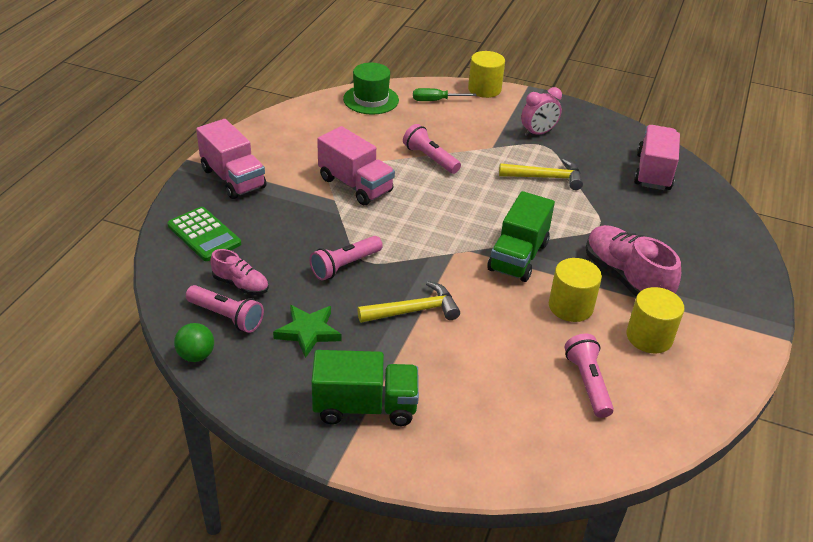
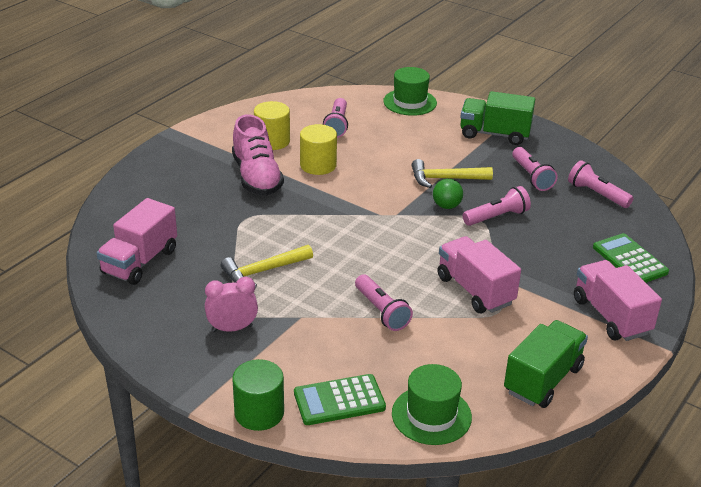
camera: 165 degrees left, 5 degrees down
green ball [174,323,214,362] -> green ball moved to [433,179,463,209]
pink shoe [211,249,269,295] -> none
green star [273,305,341,358] -> pink flashlight [512,147,557,191]
green screwdriver [413,88,477,101] -> green calculator [294,374,386,425]
yellow cylinder [468,51,505,98] -> green cylinder [232,359,284,431]
green truck [487,191,555,282] -> green truck moved to [504,320,588,408]
yellow hammer [499,159,583,190] -> yellow hammer turned 45 degrees counterclockwise [221,245,313,288]
none -> green hat [383,67,437,116]

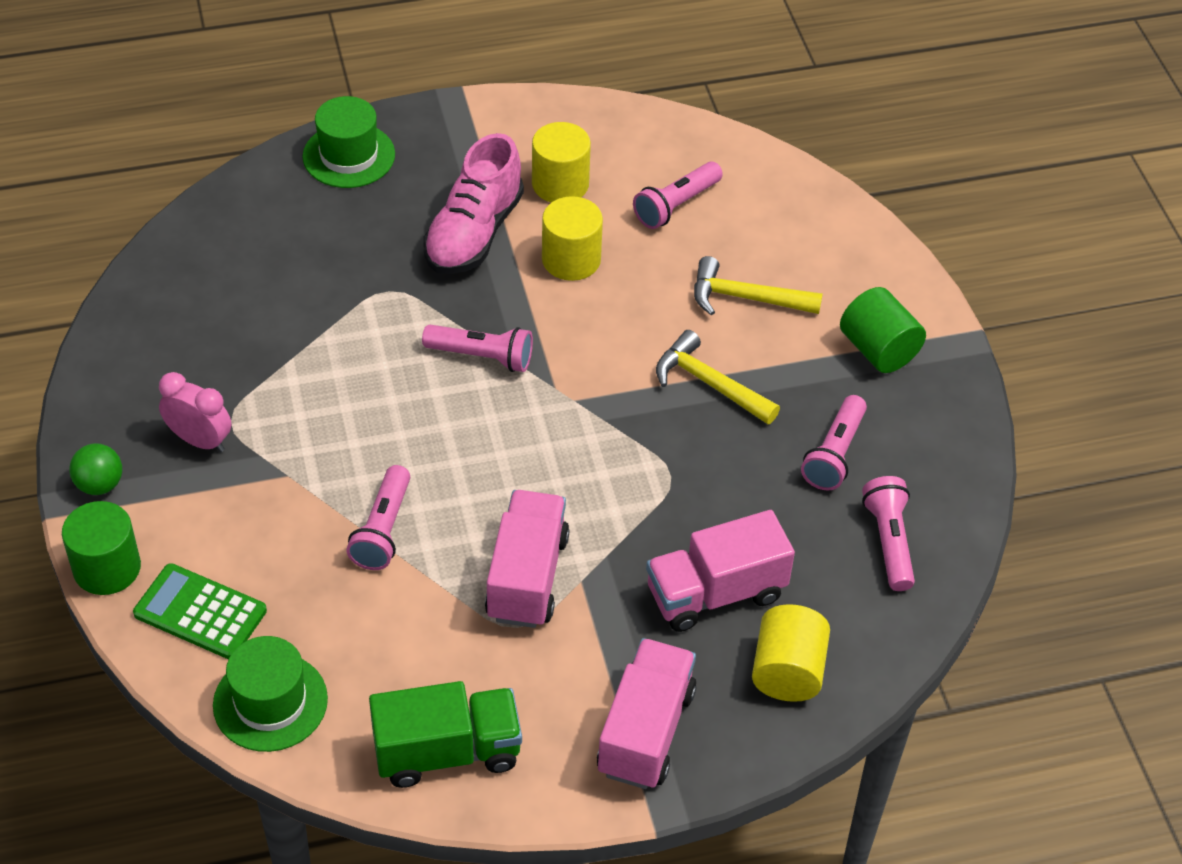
camera: 40 degrees right, 15 degrees up
pink truck [97,198,177,285] -> pink truck moved to [646,510,795,632]
yellow hammer [221,245,313,288] -> yellow hammer moved to [694,256,823,315]
green hat [383,67,437,116] -> green hat moved to [303,96,395,188]
green ball [433,179,463,209] -> green ball moved to [69,443,122,495]
green truck [460,91,535,145] -> green cylinder [840,287,926,373]
pink flashlight [463,186,531,226] -> pink flashlight moved to [422,325,533,372]
green calculator [593,233,669,283] -> yellow cylinder [752,604,830,702]

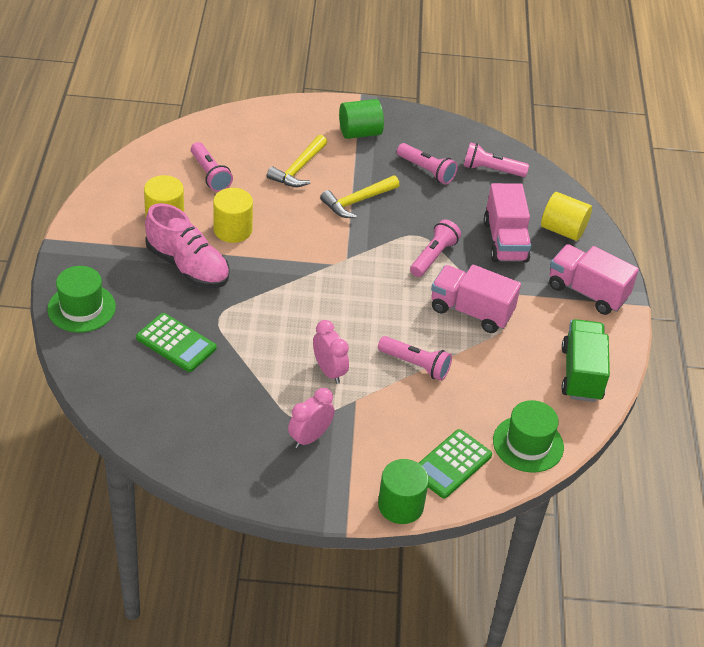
camera: 75 degrees left, 5 degrees down
green ball [69,443,122,495] -> none
pink flashlight [422,325,533,372] -> pink flashlight moved to [410,219,461,277]
none -> green calculator [136,313,217,372]
none -> pink clock [313,320,349,384]

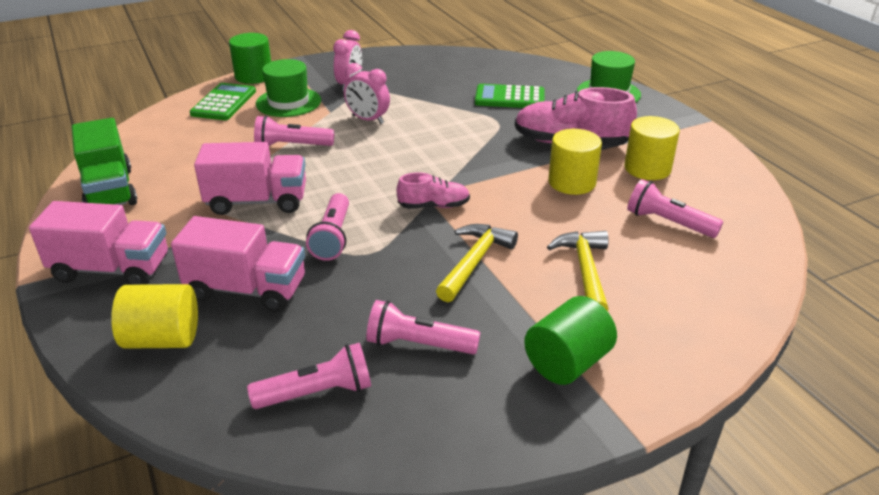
camera: 155 degrees right, 10 degrees down
pink truck [484,183,531,262] -> pink truck turned 135 degrees clockwise [171,216,305,312]
green hat [493,400,564,473] -> green hat moved to [256,59,321,117]
none -> pink shoe [397,172,470,209]

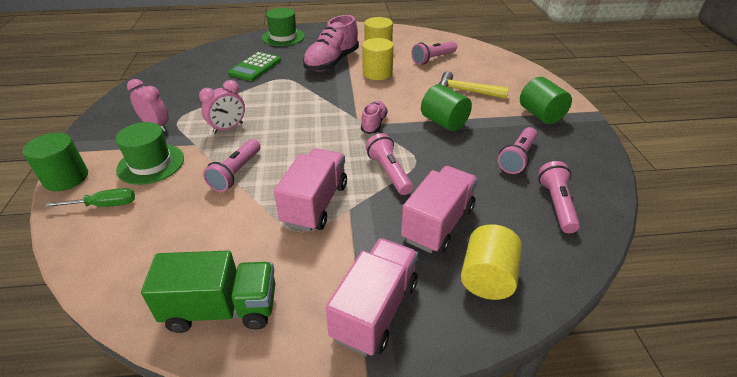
camera: 70 degrees left, 5 degrees up
green calculator [190,83,256,120] -> green screwdriver [45,188,135,207]
pink flashlight [306,193,349,261] -> pink flashlight turned 135 degrees counterclockwise [366,133,413,195]
yellow hammer [436,224,518,302] -> green cylinder [421,84,472,131]

